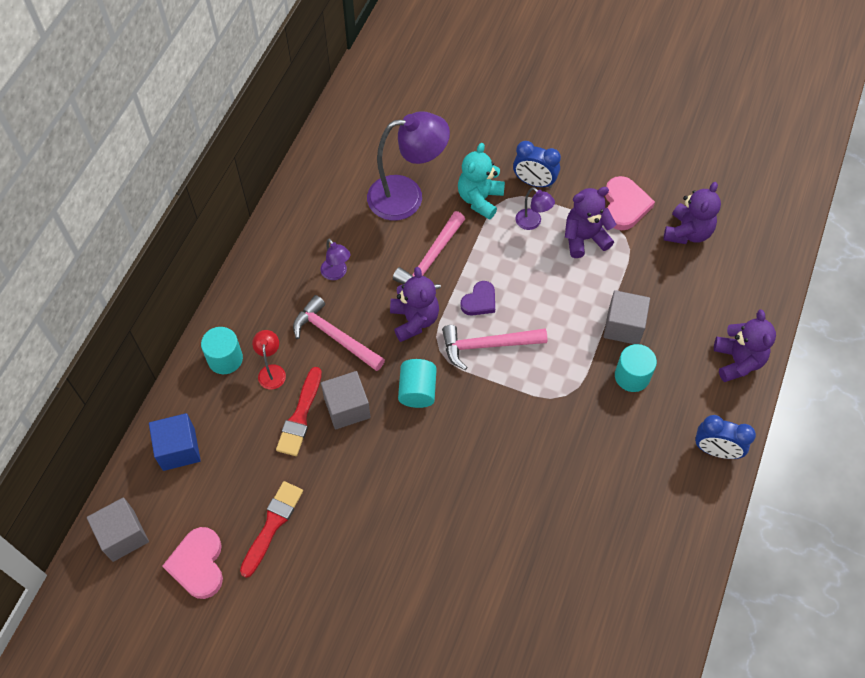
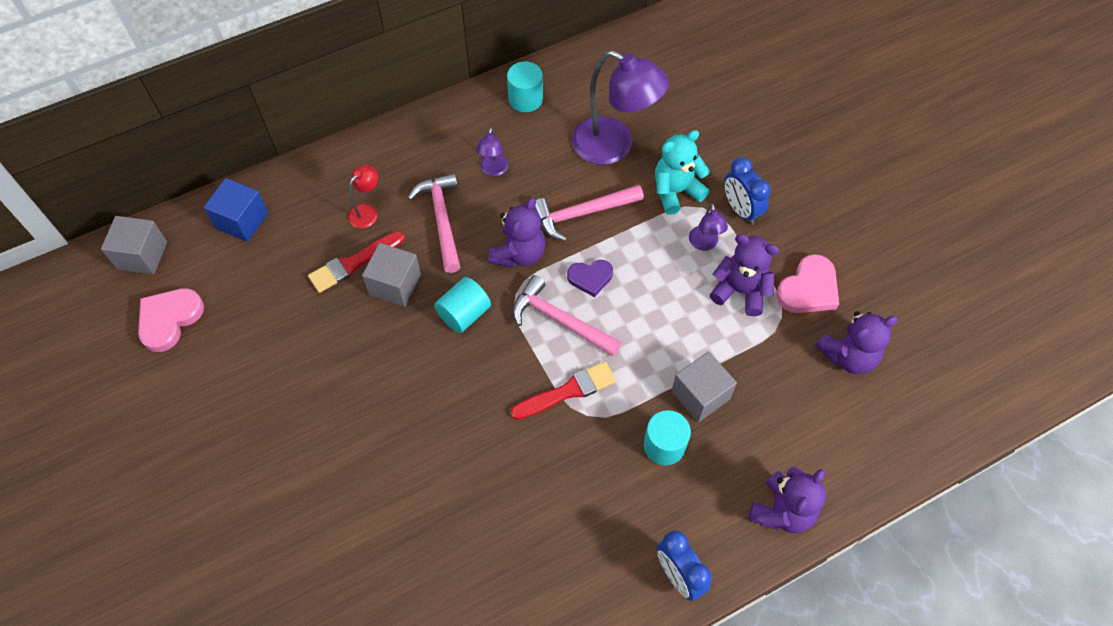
camera: 40 degrees right, 0 degrees up
turquoise cylinder [201,327,243,374] -> turquoise cylinder moved to [507,61,543,112]
red brush [240,481,303,578] -> red brush moved to [510,361,616,420]

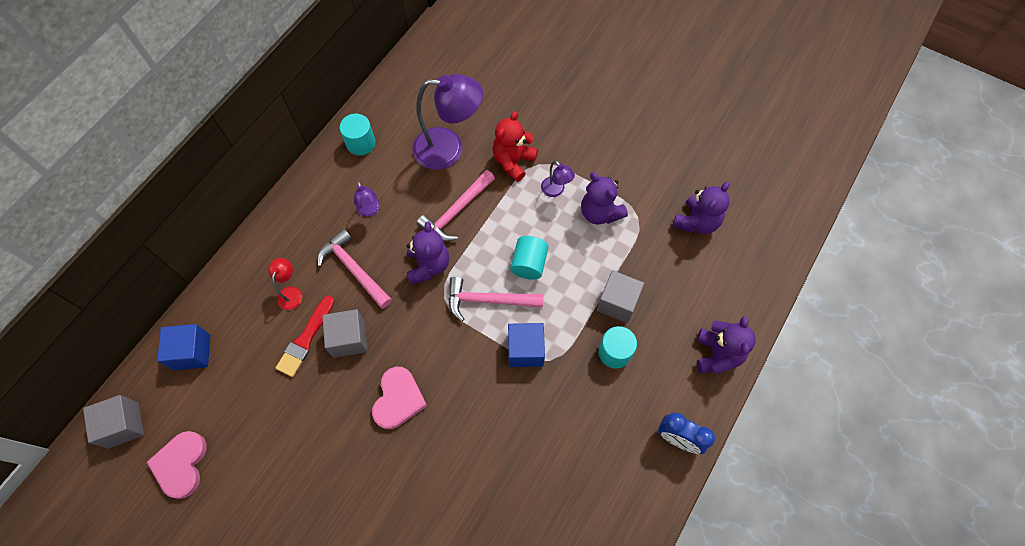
camera: 30 degrees left, 5 degrees up
turquoise cylinder [434,277,491,333] -> turquoise cylinder moved to [510,236,549,280]
red brush [510,361,616,420] -> blue cube [508,323,545,367]
purple heart [567,260,613,297] -> none
turquoise teddy bear [655,130,710,215] -> red teddy bear [493,111,538,182]
purple teddy bear [710,234,779,316] -> purple teddy bear turned 120 degrees counterclockwise [581,172,628,225]
blue clock [724,157,771,225] -> none
pink heart [776,254,839,313] -> pink heart moved to [372,367,427,429]

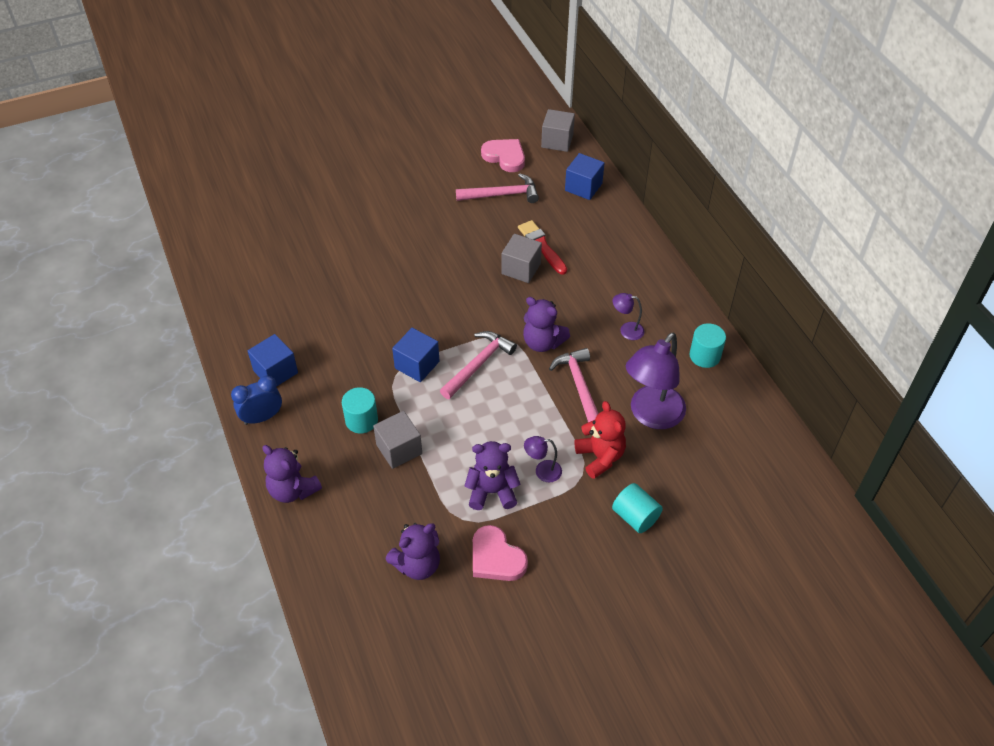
camera: 125 degrees right, 15 degrees down
red lamp [268,258,302,310] -> none
pink hammer [317,229,392,309] -> pink hammer moved to [456,174,539,203]
pink heart [372,367,427,429] -> pink heart moved to [473,525,528,581]
turquoise cylinder [510,236,549,280] -> turquoise cylinder moved to [612,483,663,533]
purple teddy bear [672,182,730,234] -> purple teddy bear turned 105 degrees counterclockwise [386,523,440,580]
none -> blue cube [248,334,298,387]

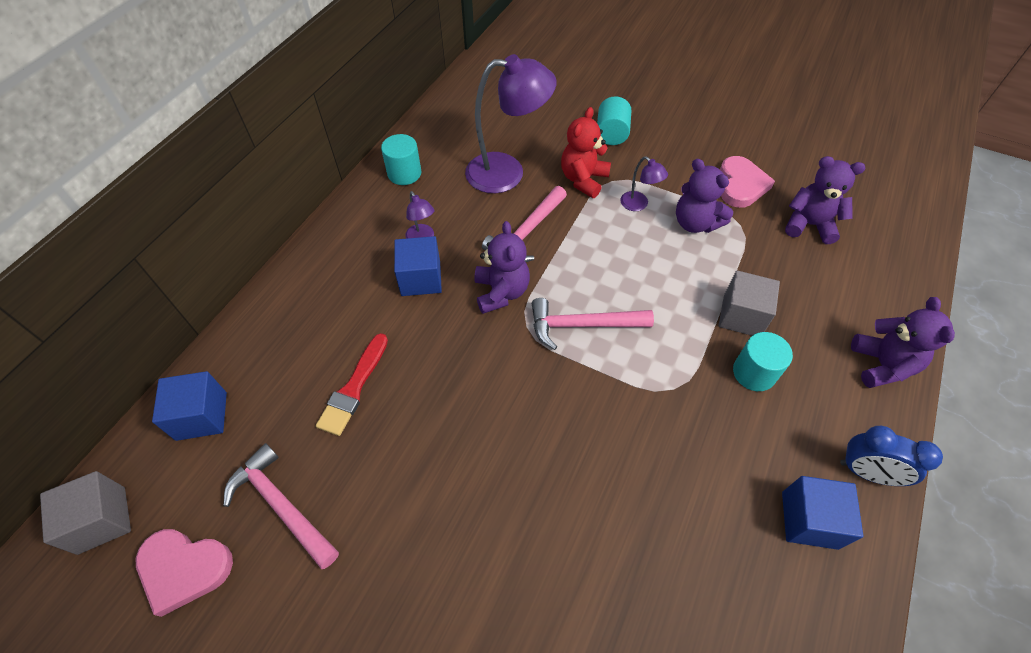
camera: 130 degrees left, 5 degrees up
blue cube [392,328,439,382] -> blue cube moved to [394,236,442,296]
pink heart [481,139,525,172] -> pink heart turned 75 degrees counterclockwise [135,529,233,617]
grey cube [501,234,542,283] -> none

